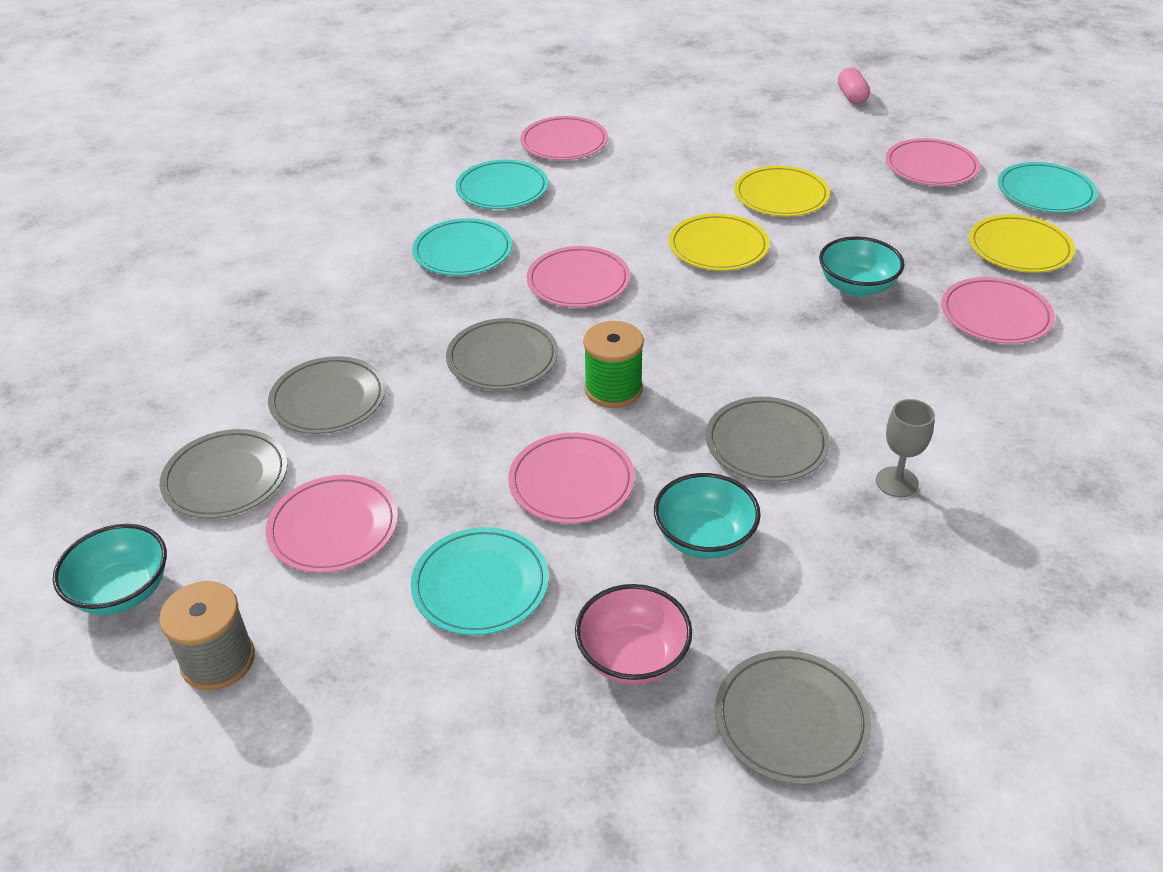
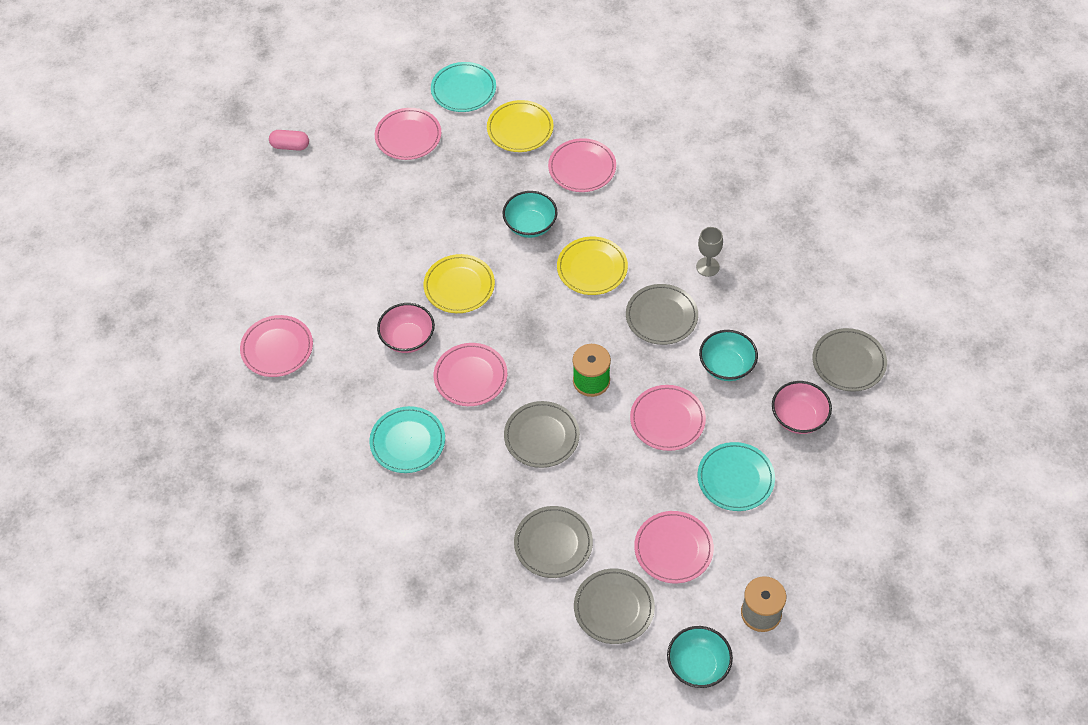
camera: 75 degrees left, 15 degrees up
turquoise plate [455,160,548,209] -> none
yellow plate [734,165,830,217] -> yellow plate moved to [557,237,628,295]
none -> pink bowl [377,303,435,353]

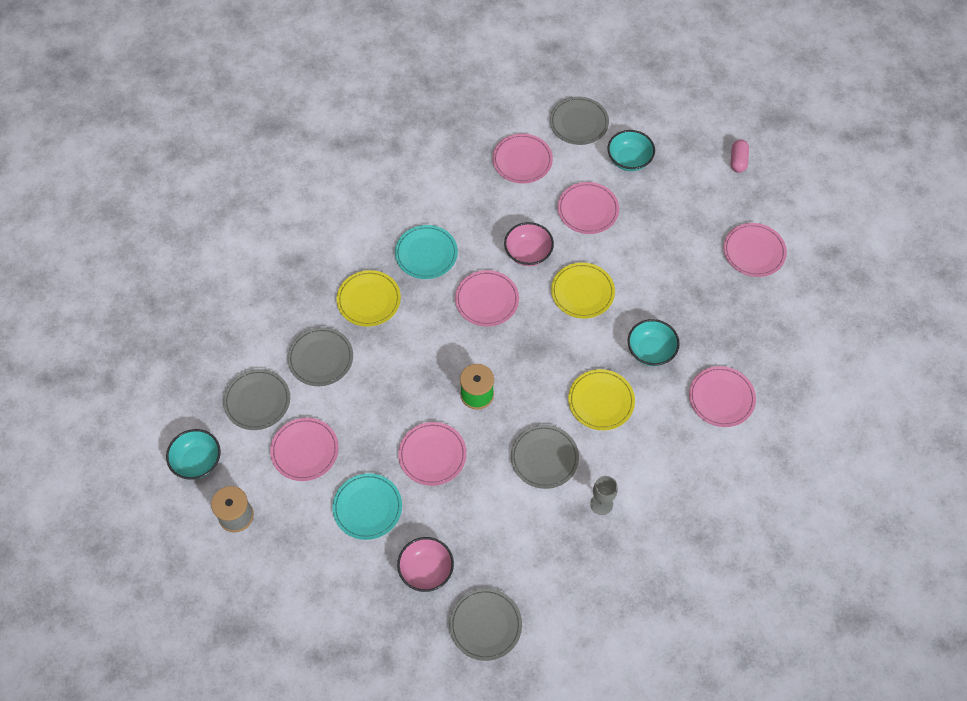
camera: 90 degrees right, 5 degrees up
turquoise plate [431,62,496,112] -> none
yellow plate [487,100,554,152] -> yellow plate moved to [337,270,401,327]
grey plate [504,401,580,468] -> grey plate moved to [550,97,609,145]
turquoise bowl [699,330,758,381] -> turquoise bowl moved to [607,130,655,171]
none -> pink plate [558,182,619,234]

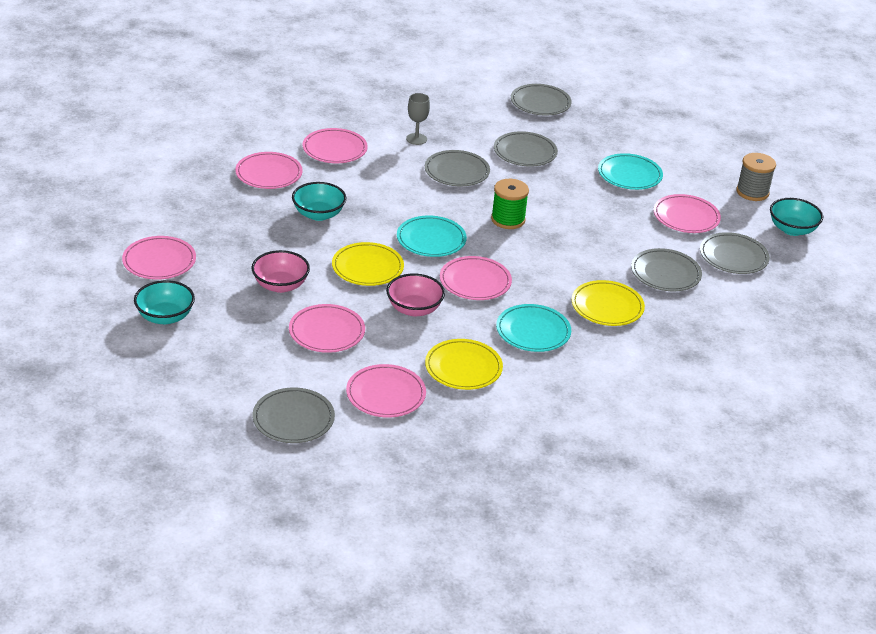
camera: 170 degrees left, 25 degrees down
pink bowl [397,537,454,592] -> pink bowl moved to [251,250,310,293]
pink plate [398,422,467,486] -> pink plate moved to [302,128,368,163]
yellow plate [568,369,635,430] -> yellow plate moved to [425,339,503,390]
turquoise bowl [607,130,655,171] -> turquoise bowl moved to [134,280,195,324]
pink capsule [731,139,749,173] -> none
none -> turquoise plate [397,215,467,257]
none -> grey plate [494,131,558,167]

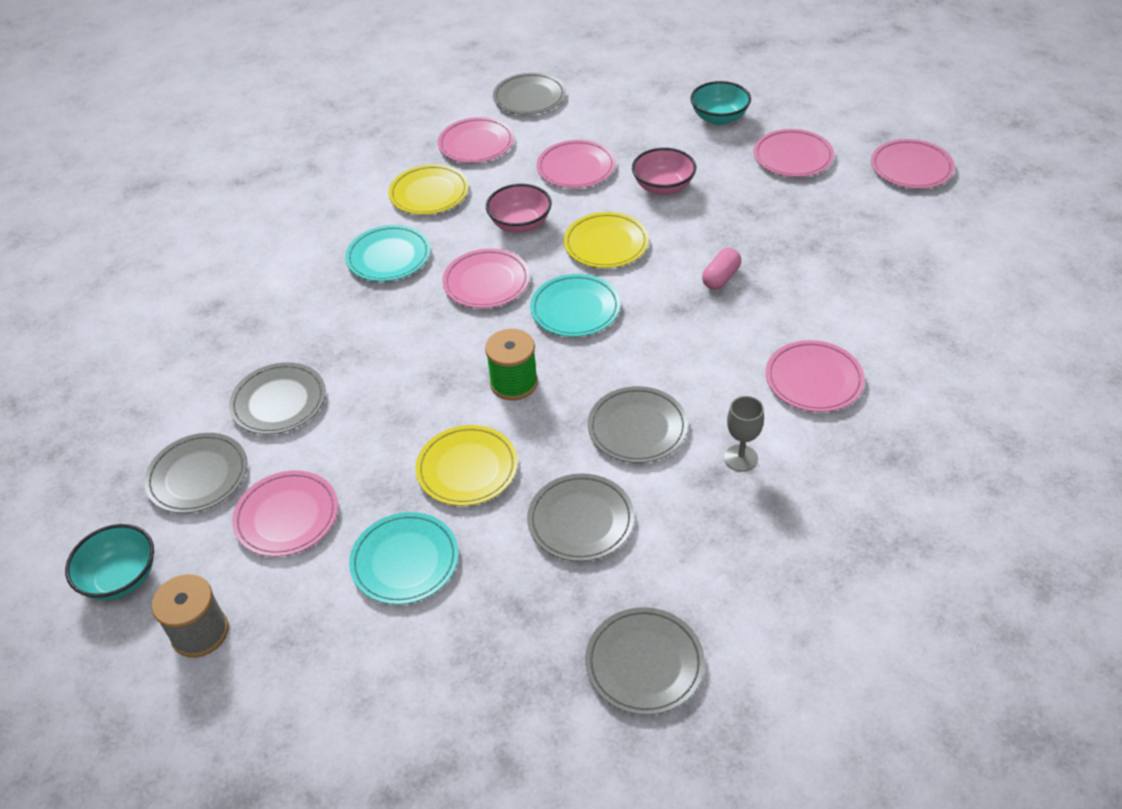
camera: 155 degrees right, 10 degrees up
pink plate [235,152,303,189] -> pink plate moved to [871,139,955,189]
turquoise bowl [292,182,347,221] -> pink capsule [702,248,741,290]
yellow plate [571,280,645,326] -> yellow plate moved to [416,425,518,506]

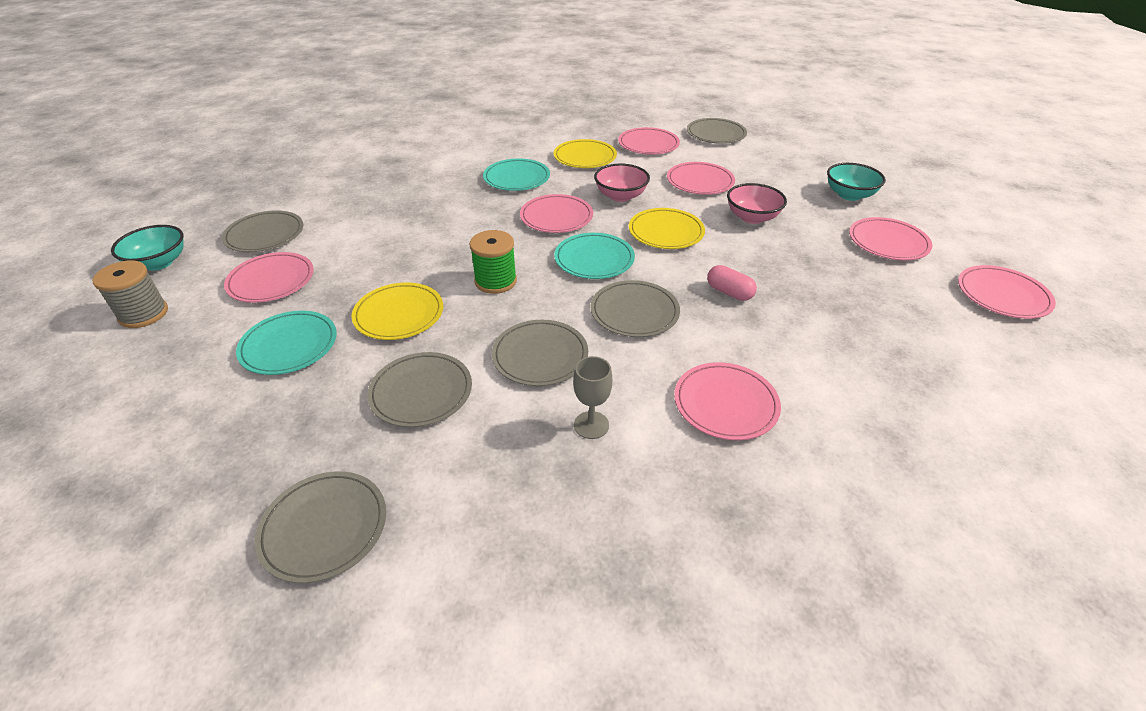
camera: 35 degrees right, 5 degrees down
grey plate [229,362,326,435] -> grey plate moved to [591,280,680,337]
pink capsule [702,248,741,290] -> pink capsule turned 60 degrees clockwise [707,265,757,301]

